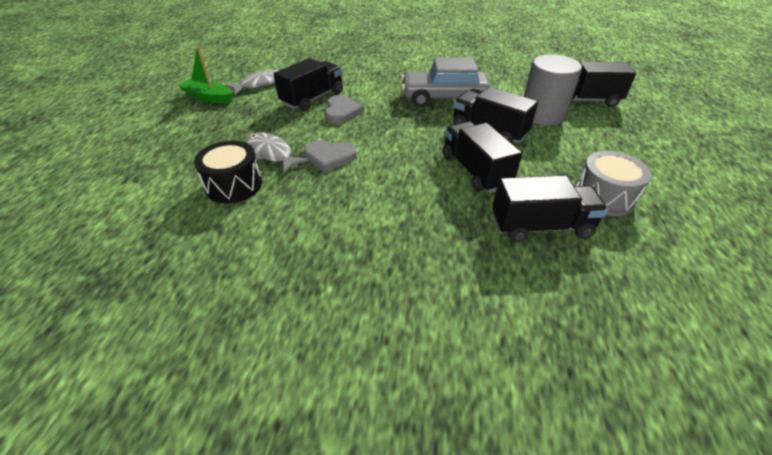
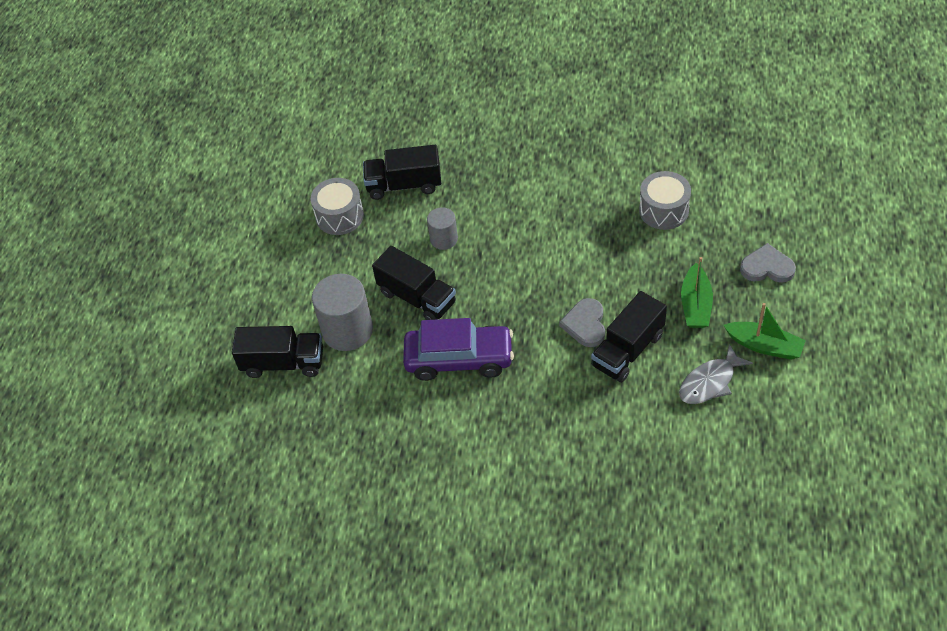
camera: 175 degrees left, 10 degrees up
black drum [194,141,262,203] -> grey drum [639,171,691,230]
grey fish [246,132,309,173] -> none
grey heart [304,140,357,172] -> grey heart moved to [740,243,796,283]
grey car [401,57,491,107] -> purple car [403,318,514,381]
black truck [443,122,522,193] -> grey cylinder [427,207,458,250]
none -> green boat [681,257,713,328]

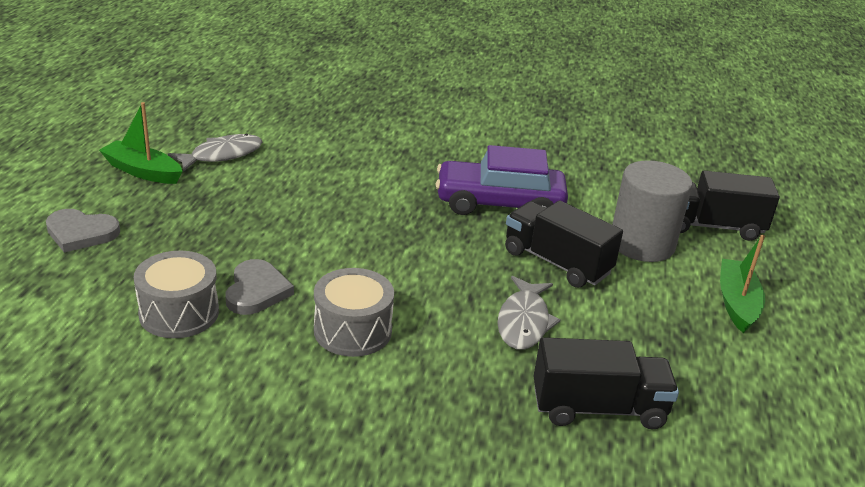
camera: 175 degrees right, 20 degrees down
grey drum [311,178,364,235] -> grey drum moved to [314,268,394,357]
grey cylinder [427,207,458,250] -> grey fish [498,276,561,350]
grey heart [559,298,605,347] -> grey heart moved to [226,259,294,315]
black truck [591,291,667,382] -> none
green boat [681,257,713,328] -> green boat moved to [720,235,765,333]

